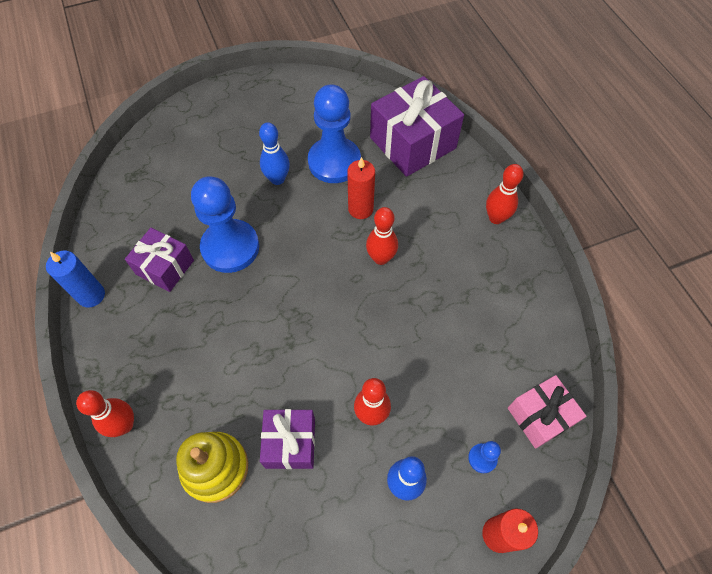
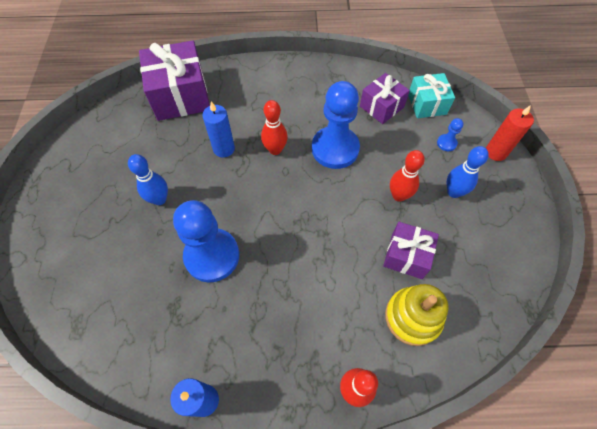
camera: 70 degrees left, 0 degrees up
purple gift [125,228,194,292] -> purple gift moved to [360,73,410,124]
blue pawn [308,84,361,183] -> blue pawn moved to [312,81,360,169]
red candle [347,157,375,219] -> blue candle [202,101,235,157]
red bowling pin [486,164,524,224] -> none
pink gift [508,375,586,449] -> turquoise gift [408,73,455,118]

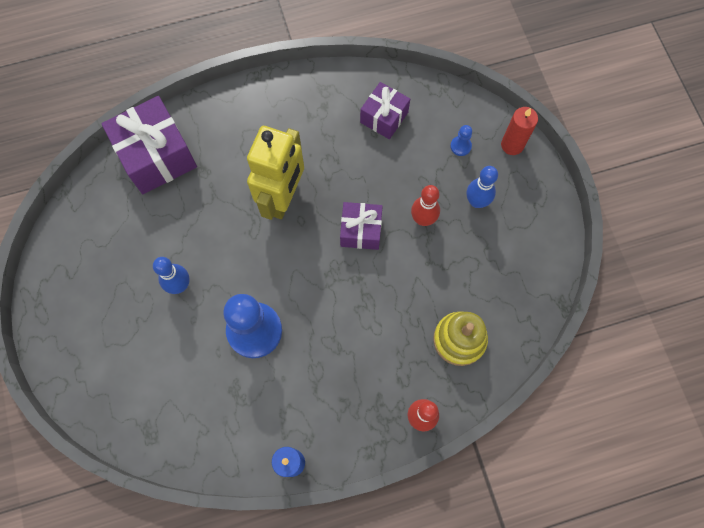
camera: 15 degrees left, 10 degrees up
blue candle [202,101,235,157] -> none
red bowling pin [261,100,288,155] -> yellow robot [247,126,304,220]
blue pawn [312,81,360,169] -> none
purple gift [383,222,439,279] -> purple gift moved to [340,202,383,250]
turquoise gift [408,73,455,118] -> none

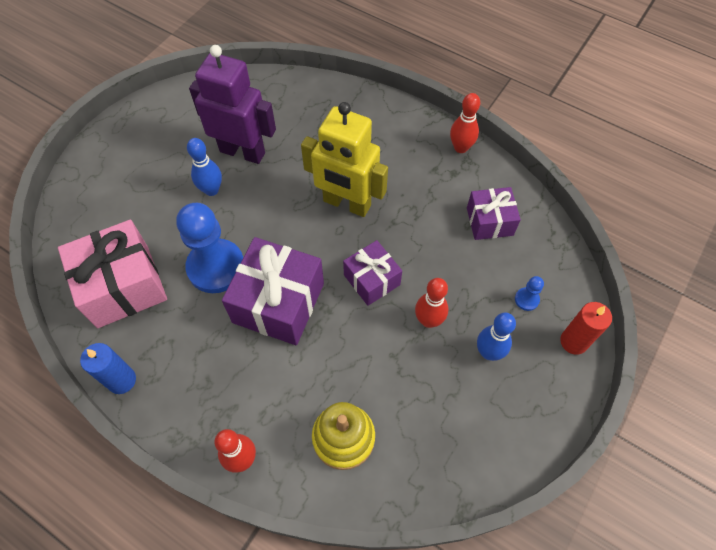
camera: 50 degrees right, 10 degrees down
purple gift [101,96,197,194] -> purple gift moved to [222,237,324,345]
yellow robot [247,126,304,220] -> yellow robot turned 45 degrees clockwise [301,102,388,217]
none -> pink gift [58,219,167,328]
none -> purple robot [189,45,276,164]
none -> red bowling pin [450,93,480,153]

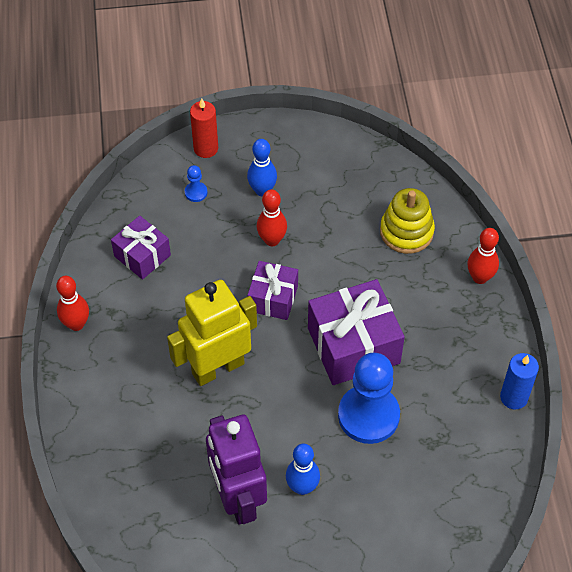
camera: 130 degrees left, 5 degrees down
pink gift [58,219,167,328] -> none
yellow robot [301,102,388,217] -> yellow robot turned 105 degrees counterclockwise [167,280,257,386]

